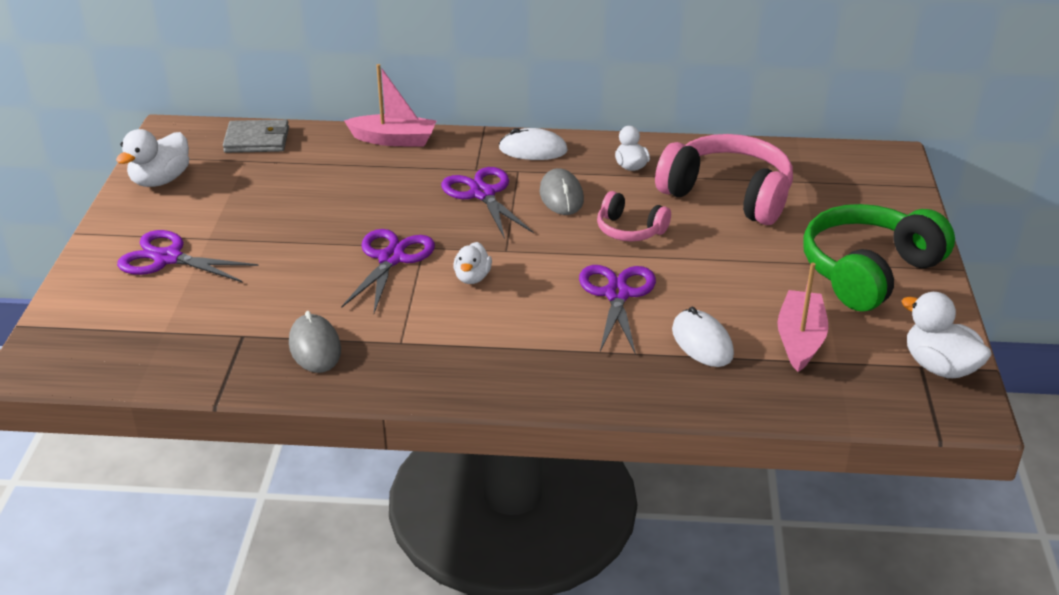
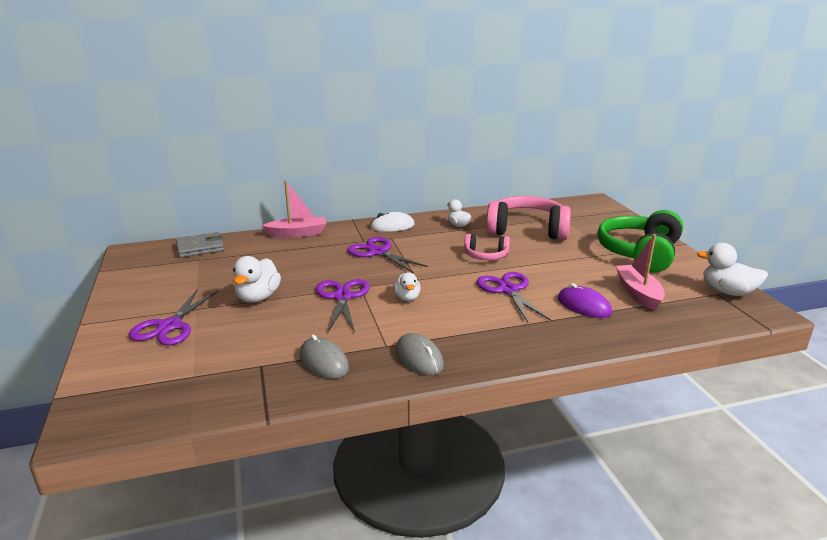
camera: 20 degrees left, 10 degrees down
white duck [116,129,189,187] -> white duck moved to [233,256,281,303]
purple scissors [117,230,259,282] -> purple scissors turned 75 degrees counterclockwise [129,289,218,345]
grey mouse [539,168,584,215] -> grey mouse moved to [396,333,444,375]
white mouse [672,307,734,367] -> purple mouse [558,283,612,318]

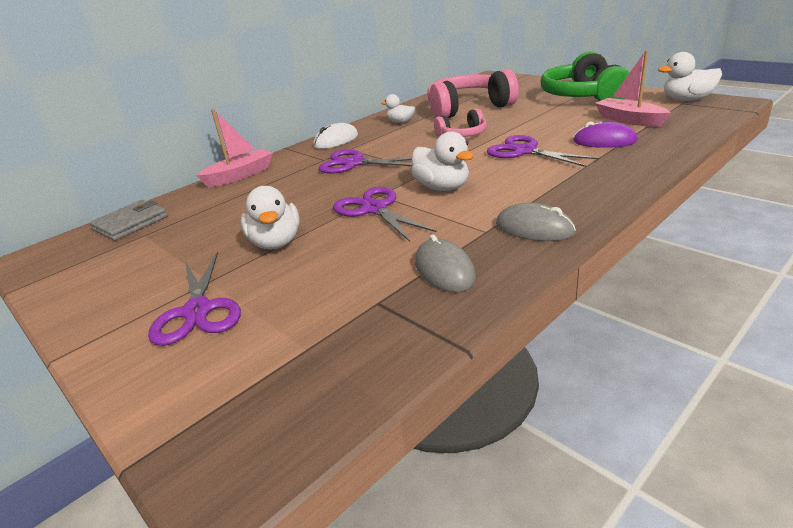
camera: 25 degrees left, 5 degrees up
grey mouse [299,335,349,379] -> grey mouse turned 45 degrees clockwise [415,234,476,292]
white duck [393,272,421,301] -> white duck [411,131,474,191], size x1.59

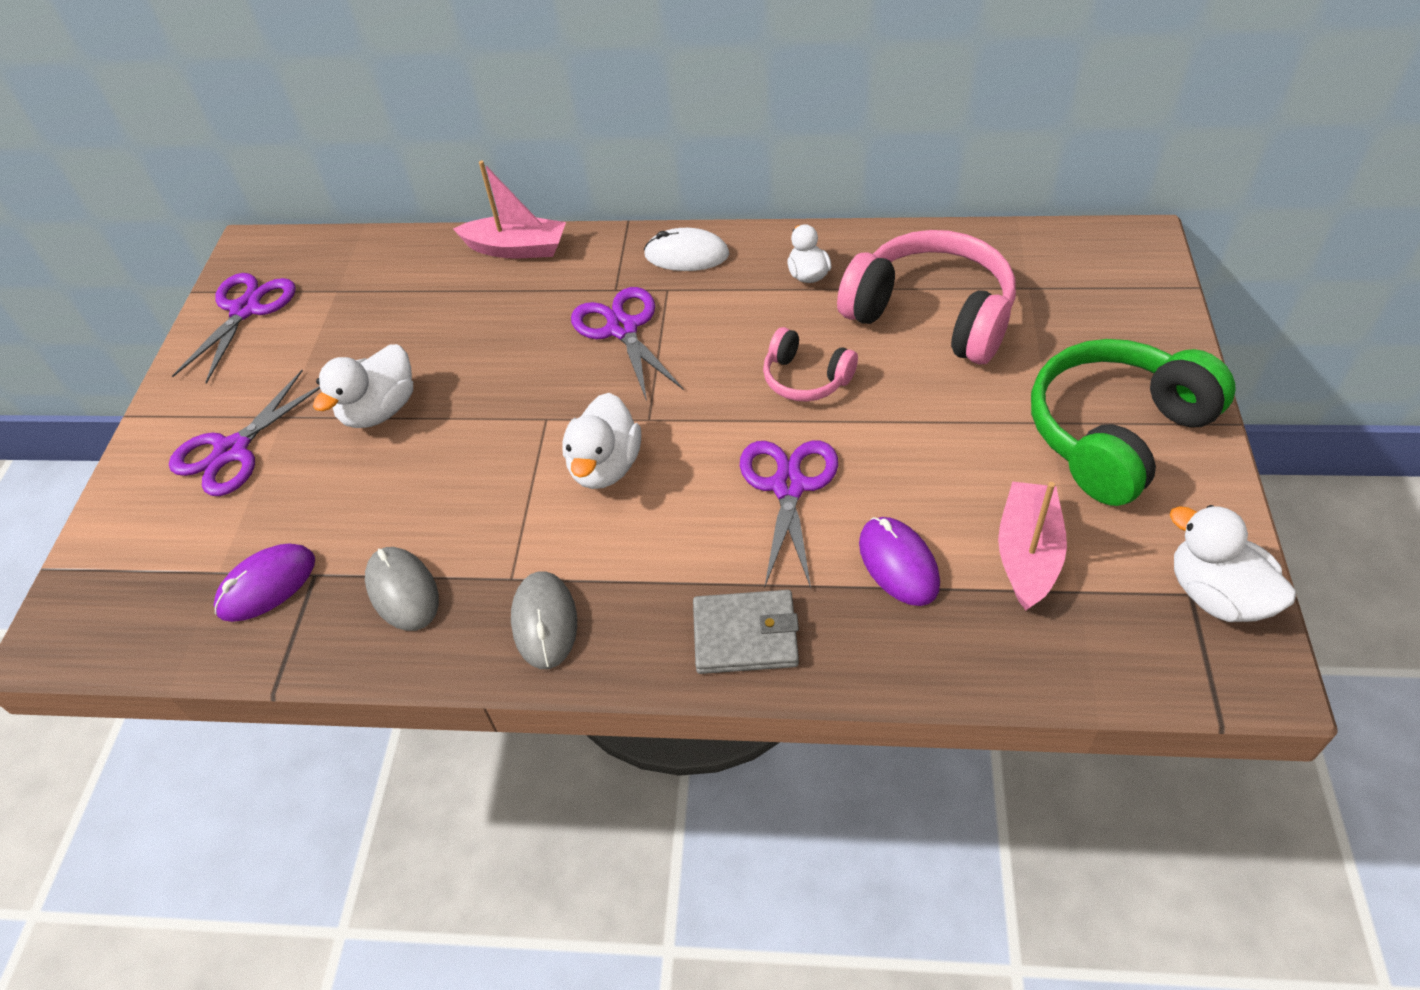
camera: 50 degrees right, 20 degrees up
grey wallet [90,200,168,241] -> grey wallet moved to [693,590,799,674]
purple scissors [333,187,437,242] -> purple scissors moved to [172,273,296,384]
grey mouse [415,234,476,292] -> grey mouse turned 60 degrees counterclockwise [365,547,439,631]
none -> purple mouse [214,543,315,622]

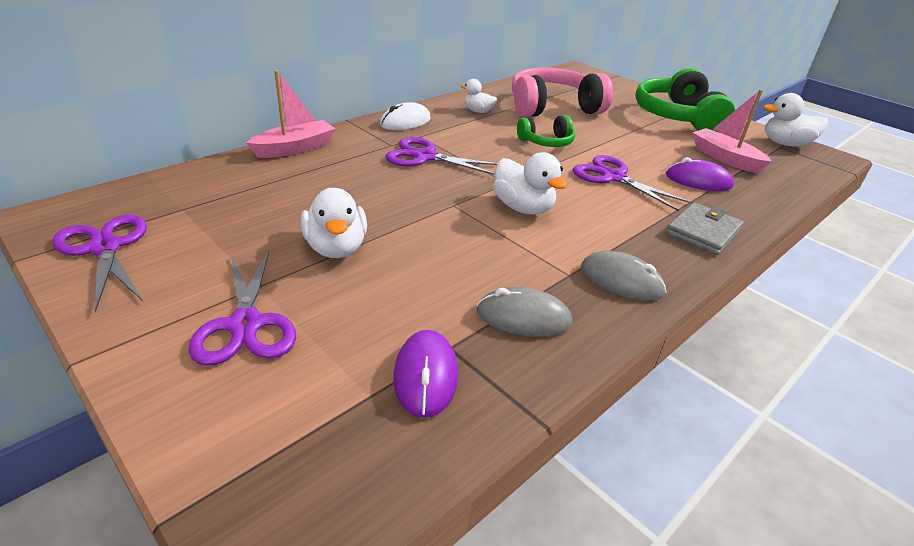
camera: 55 degrees left, 15 degrees down
pink headphones [763,327,858,402] -> green headphones [517,115,575,147]

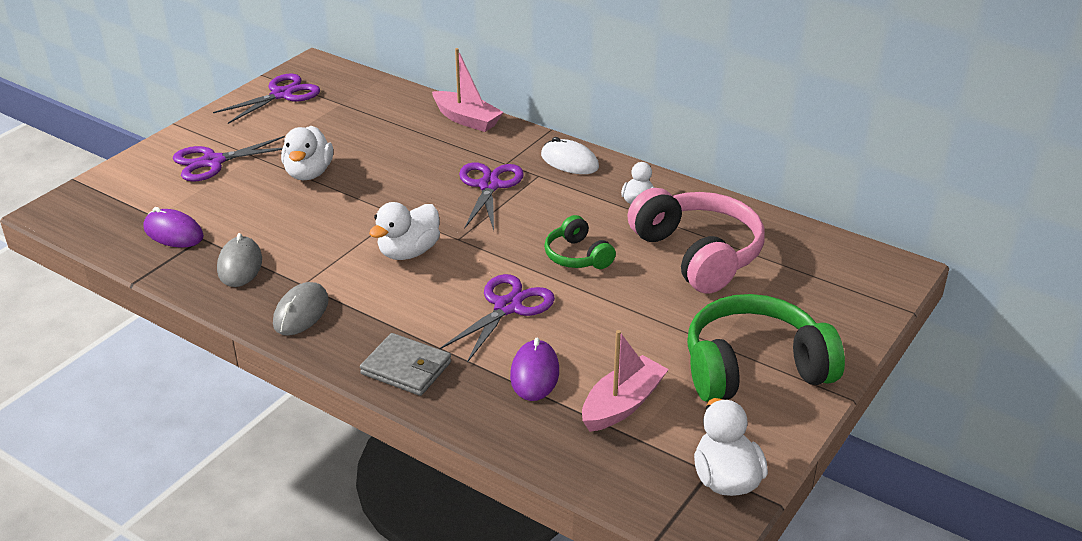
camera: 80 degrees right, 0 degrees up
white duck [301,187,367,258] -> white duck turned 60 degrees counterclockwise [281,126,333,180]
purple mouse [393,330,458,418] -> purple mouse turned 45 degrees clockwise [144,207,204,248]

